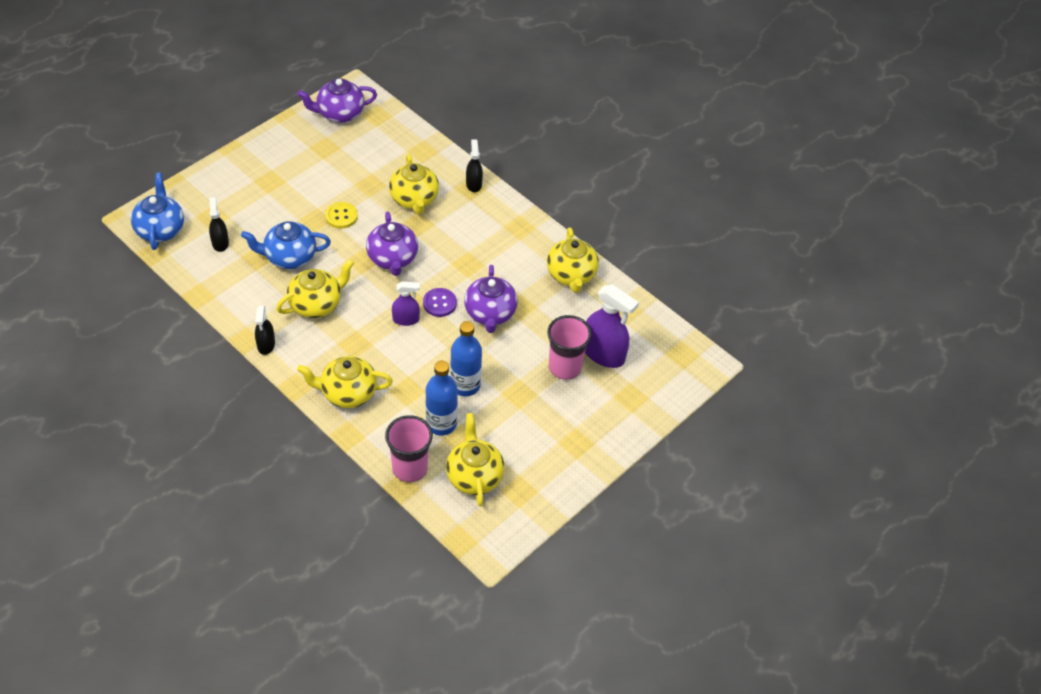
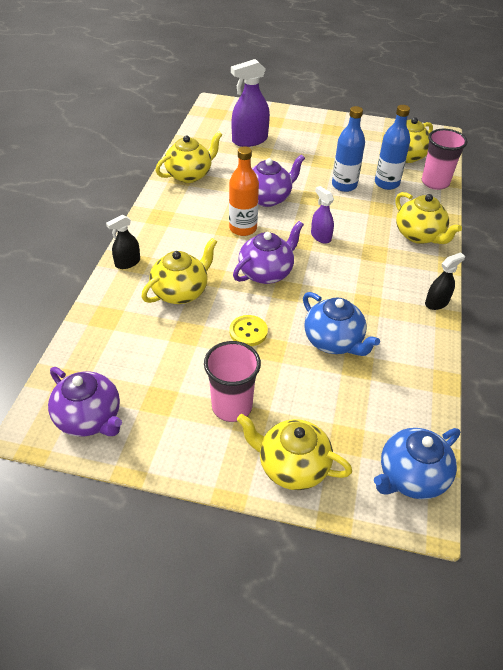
camera: 120 degrees left, 5 degrees down
black spray bottle [209,197,229,252] -> none
yellow teapot [276,259,354,318] -> yellow teapot moved to [237,414,352,490]
purple button [423,288,457,317] -> none
pink cup [547,315,592,380] -> pink cup moved to [204,341,261,422]
purple spray bottle [585,284,639,368] -> purple spray bottle turned 120 degrees counterclockwise [231,59,270,147]
none -> orange bottle [229,146,259,236]

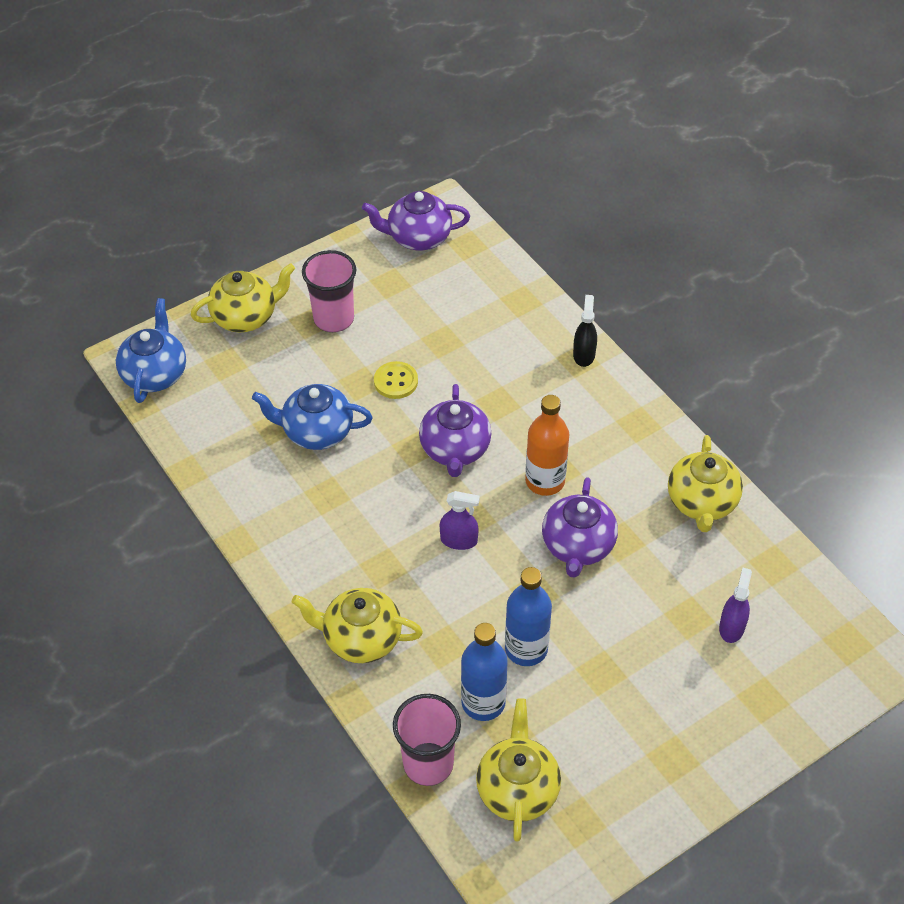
camera: 135 degrees right, 5 degrees up
yellow teapot [141,238,217,304] -> none
purple spray bottle [231,59,270,147] -> purple spray bottle [719,568,752,643], size x0.57
black spray bottle [425,252,465,310] -> none

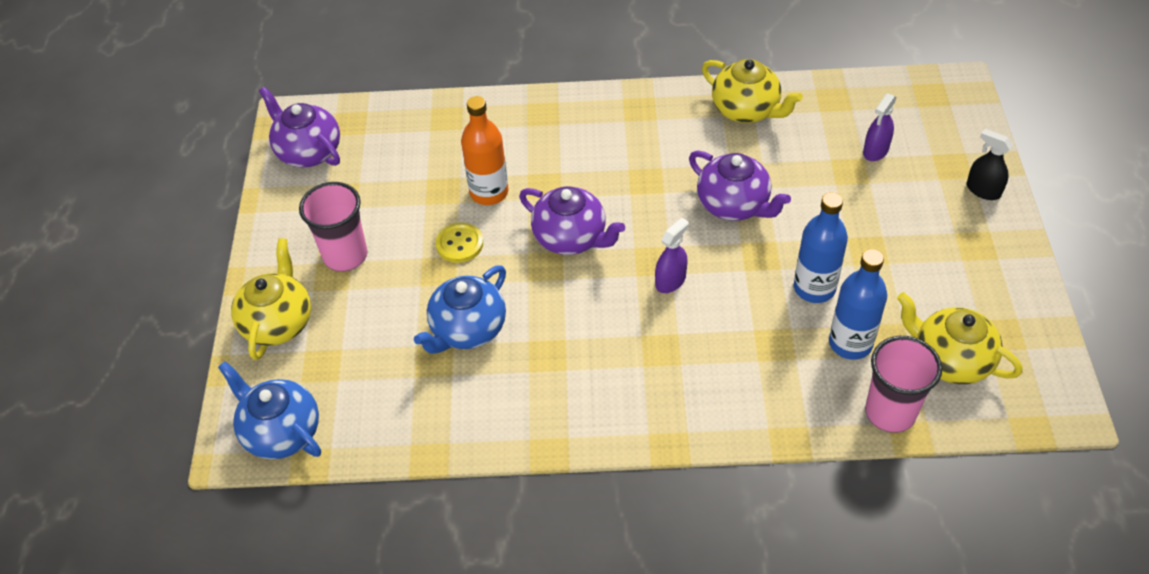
camera: 55 degrees left, 0 degrees up
yellow teapot [292,588,423,663] -> none
purple teapot [362,191,470,251] -> purple teapot turned 105 degrees clockwise [259,86,340,167]
orange bottle [525,395,569,496] -> orange bottle moved to [461,96,508,205]
black spray bottle [573,295,597,367] -> black spray bottle moved to [967,129,1013,200]
purple spray bottle [719,568,752,643] -> purple spray bottle turned 105 degrees counterclockwise [863,93,897,161]

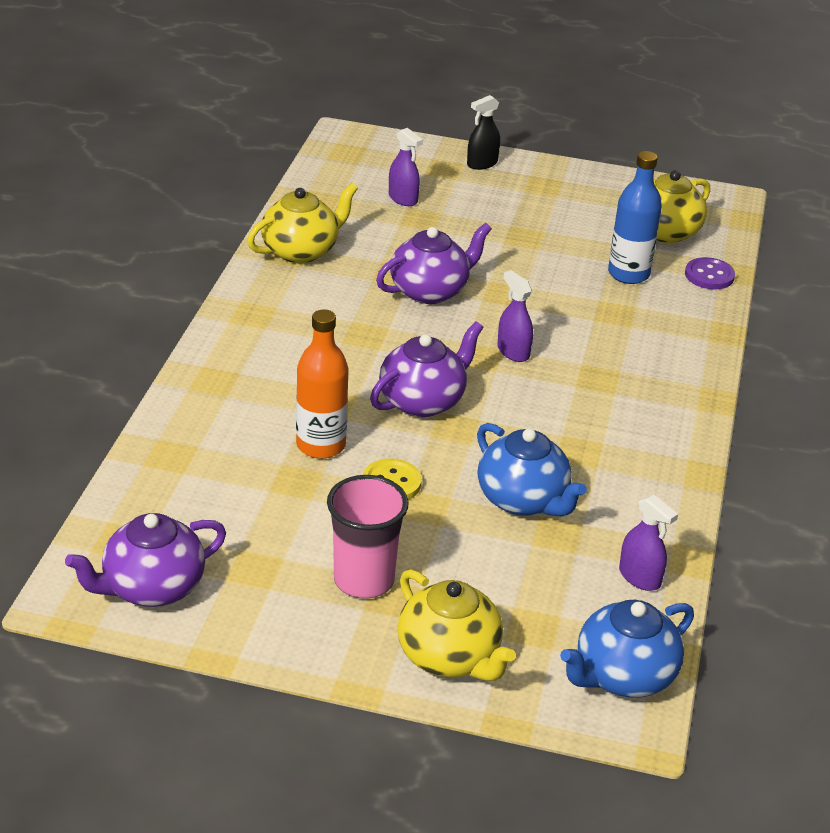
camera: 80 degrees left, 15 degrees down
yellow teapot [231,238,311,360] -> yellow teapot turned 150 degrees counterclockwise [398,569,516,681]
blue bottle [794,192,848,303] -> none
pink cup [865,336,942,433] -> purple button [685,257,735,289]
none -> purple spray bottle [619,494,678,591]

